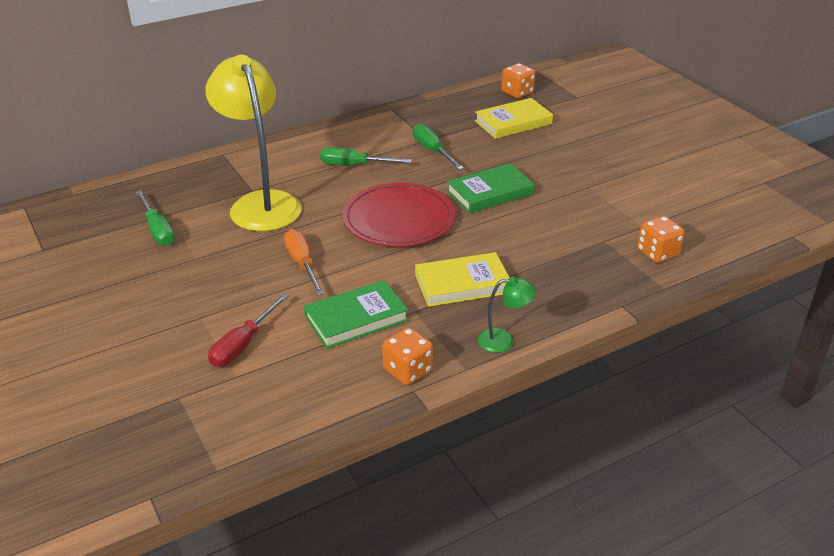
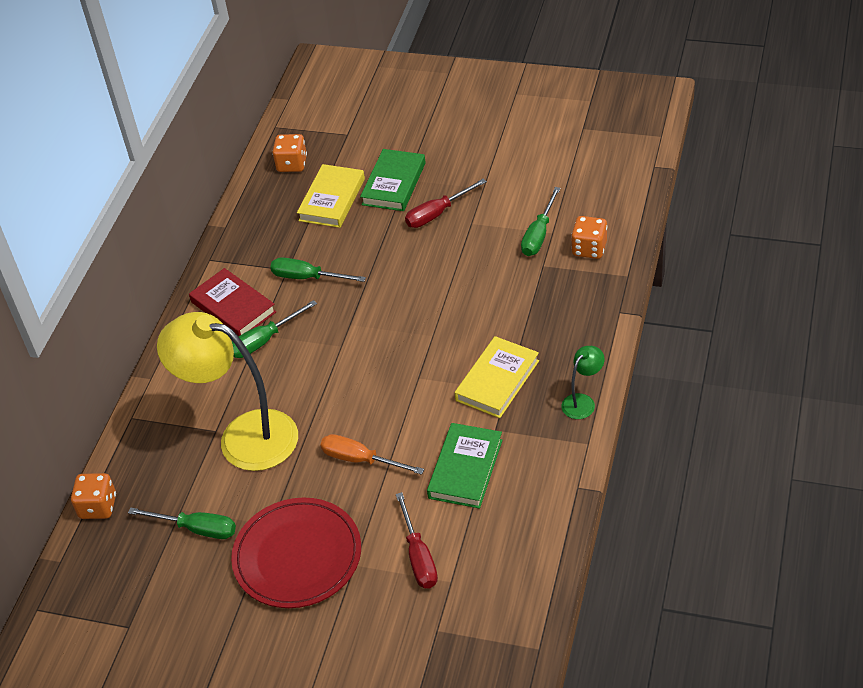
camera: 40 degrees left, 10 degrees up
red plate [342,183,455,247] -> red plate moved to [231,497,361,608]
orange dice [382,327,433,385] -> orange dice moved to [71,473,116,519]
green book [447,163,535,213] -> green book moved to [360,149,426,211]
none -> red book [189,268,276,336]
none -> red screwdriver [405,179,487,228]
none -> green screwdriver [521,187,561,256]

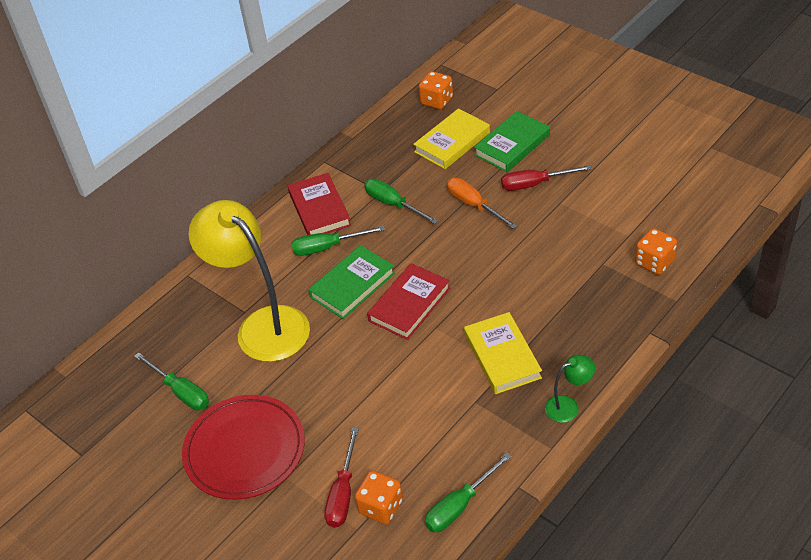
camera: 25 degrees right, 0 degrees up
orange dice [71,473,116,519] -> orange dice moved to [355,470,403,524]
orange screwdriver [320,434,424,475] -> orange screwdriver moved to [447,178,517,229]
green book [427,423,503,509] -> green book moved to [308,245,395,319]
yellow book [455,336,539,418] -> yellow book turned 75 degrees counterclockwise [464,312,542,394]
green screwdriver [521,187,561,256] -> green screwdriver moved to [425,452,512,532]
none -> red book [367,263,450,340]

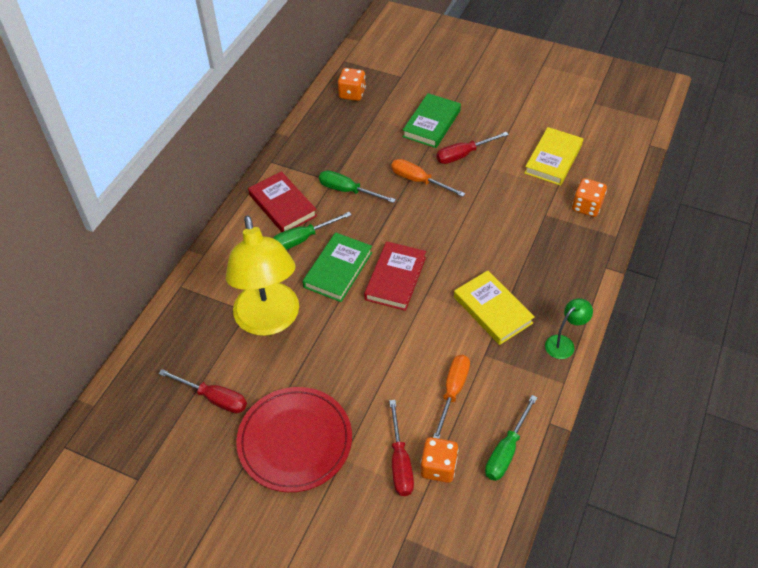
camera: 20 degrees left, 5 degrees up
green screwdriver [134,352,209,410] -> red screwdriver [158,369,247,413]
yellow lamp [189,200,310,362] -> yellow lamp turned 135 degrees counterclockwise [226,215,299,336]
yellow book [413,108,490,169] -> yellow book moved to [525,127,583,186]
none -> orange screwdriver [433,355,470,439]

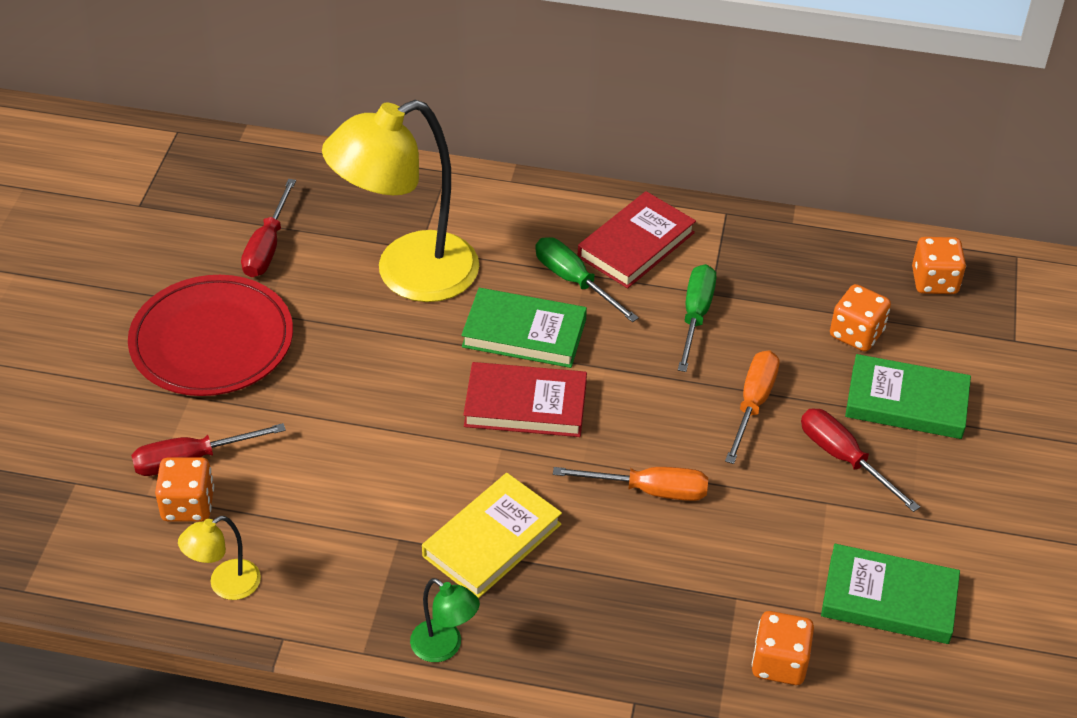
camera: 75 degrees right, 5 degrees down
orange screwdriver [433,355,470,439] -> orange screwdriver moved to [553,467,708,501]
green screwdriver [485,395,537,481] -> yellow lamp [178,516,261,600]
yellow book [525,127,583,186] -> green book [821,544,960,644]
none -> orange dice [830,284,891,352]

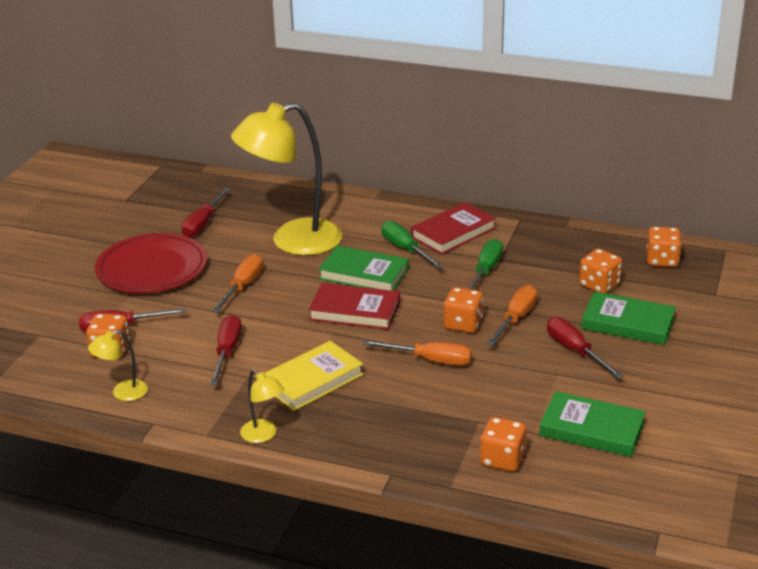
camera: 10 degrees right, 15 degrees down
green lamp [410,578,480,662] -> yellow lamp [240,369,284,443]
none -> red screwdriver [210,315,242,385]
none -> orange screwdriver [212,254,263,313]
none -> orange dice [443,287,483,333]

